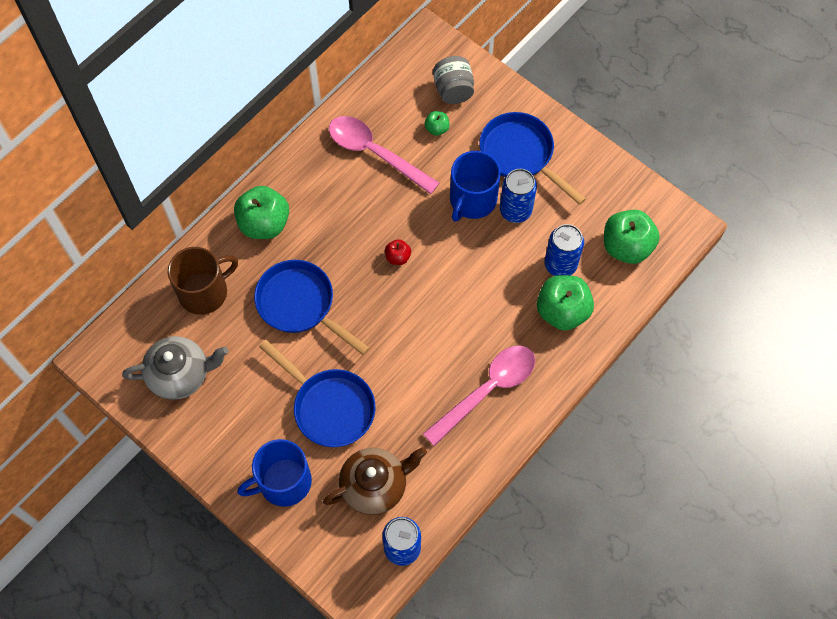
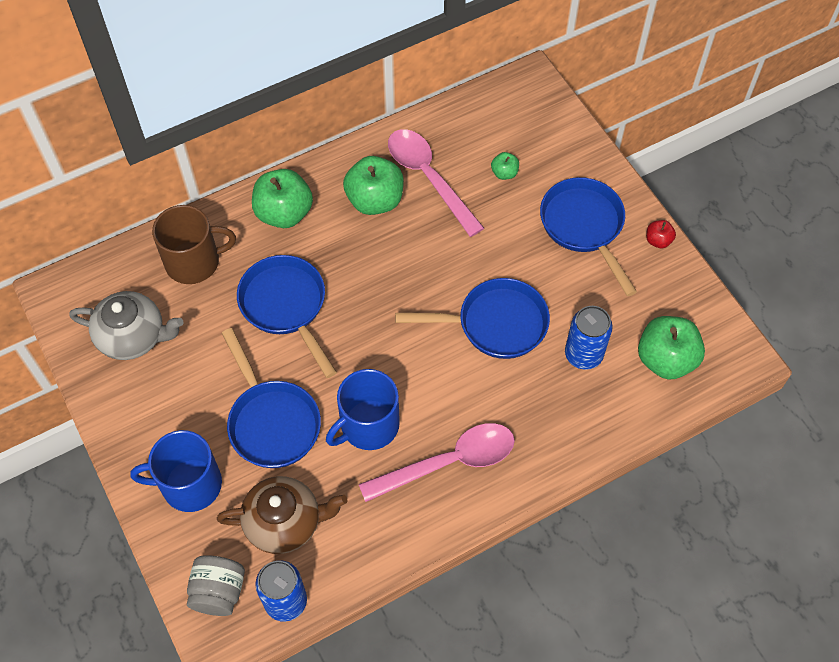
camera: 20 degrees right, 5 degrees down
red apple [385,239,411,265] -> red apple moved to [646,220,676,248]
grey jar [433,56,474,104] -> grey jar moved to [187,555,245,616]
blue mug [450,151,501,222] -> blue mug moved to [326,369,400,450]
blue can [500,169,537,223] -> none
green apple [537,275,594,331] -> green apple moved to [343,156,404,215]
none -> blue pan [395,278,550,359]

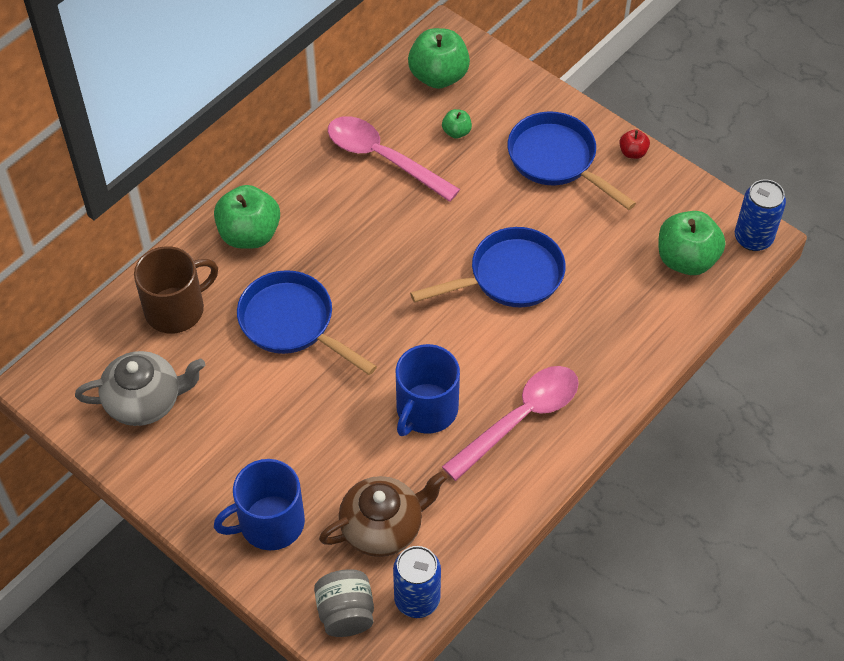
camera: 20 degrees left, 5 degrees down
blue pan [222,328,321,468] -> none
green apple [343,156,404,215] -> green apple moved to [408,28,470,89]
blue can [565,306,613,370] -> blue can moved to [735,179,786,251]

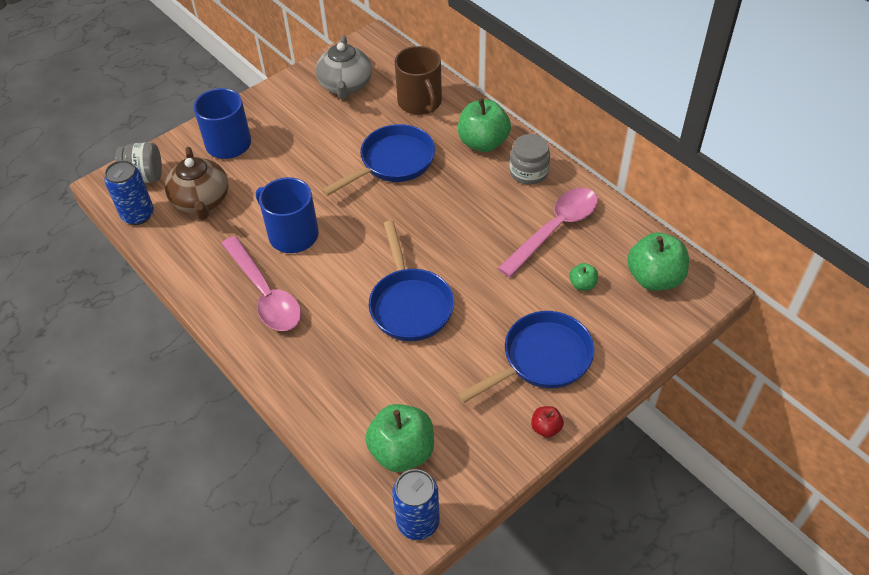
camera: 100 degrees right, 5 degrees down
none -> grey jar [510,134,550,185]

